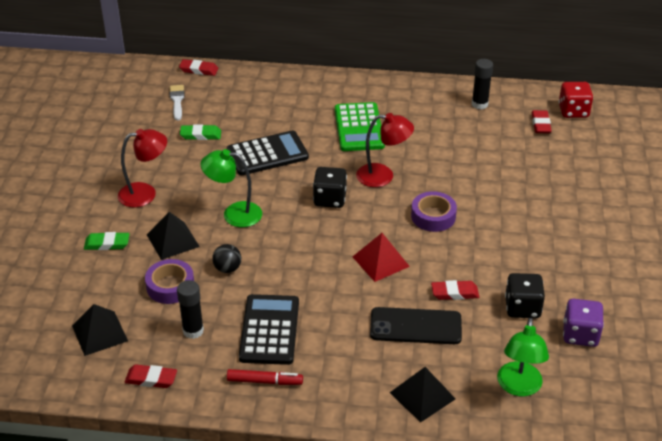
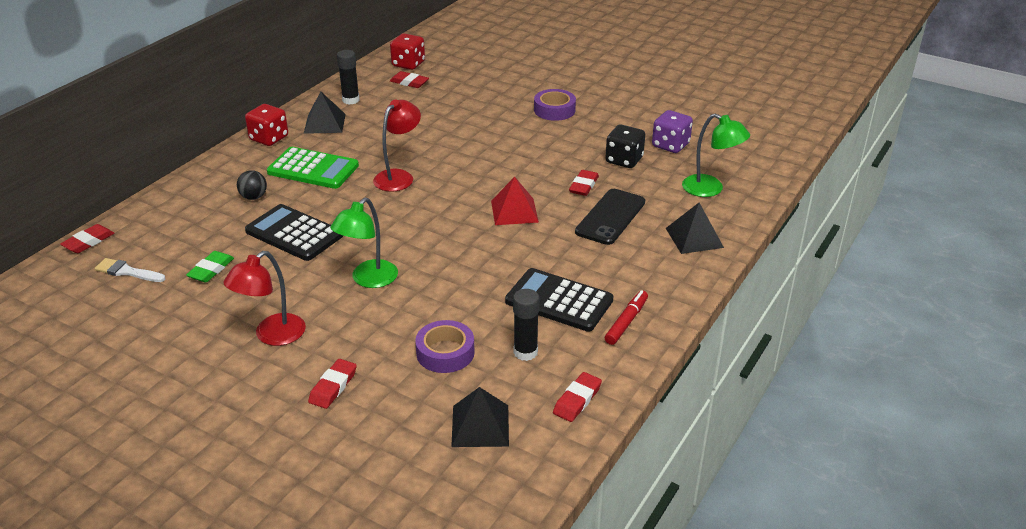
camera: 65 degrees left, 5 degrees down
green eraser [84,232,129,250] -> red eraser [308,359,357,409]
red lamp [118,129,167,208] -> red lamp turned 150 degrees counterclockwise [223,251,306,346]
black pyramid [147,212,200,260] -> black pyramid moved to [304,92,346,134]
black ball [212,244,241,273] -> black ball moved to [237,170,267,200]
black calculator [227,131,309,175] -> black calculator turned 60 degrees counterclockwise [245,204,343,261]
black dice [313,167,347,208] -> none
purple tape [411,191,457,232] -> purple tape moved to [534,89,576,121]
none -> red dice [245,104,288,146]

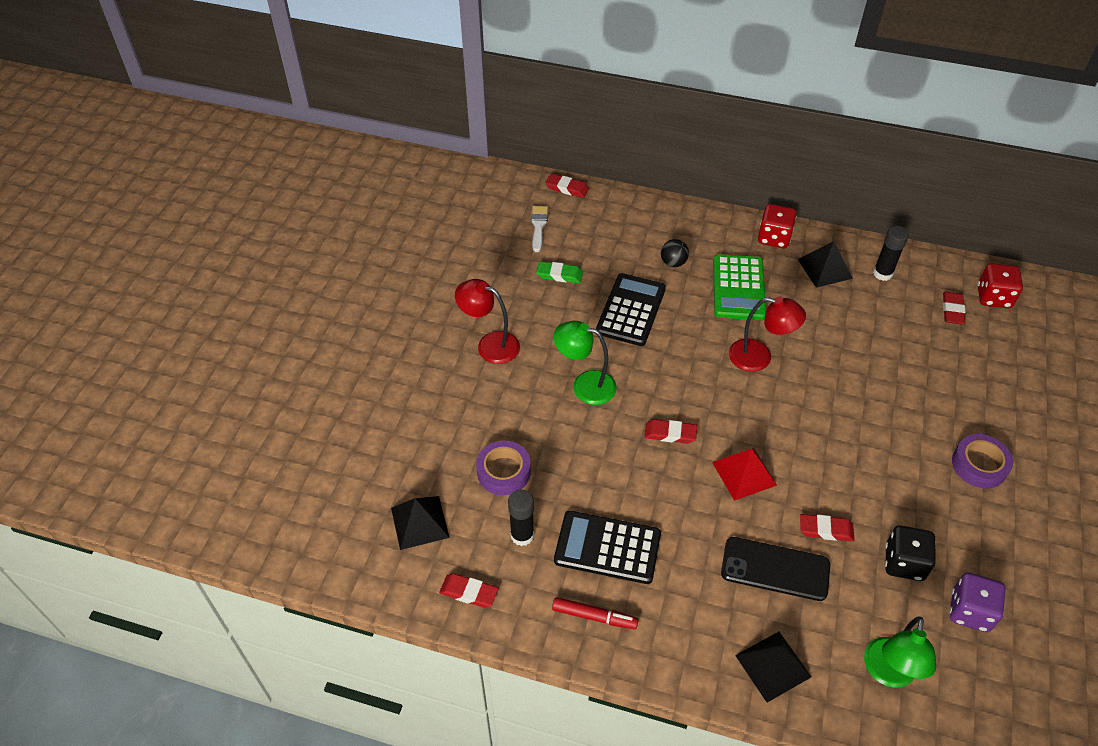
camera: 75 degrees right, 15 degrees up
red eraser [308,359,357,409] -> red eraser moved to [644,419,697,444]
black calculator [505,268,613,332] -> black calculator turned 90 degrees counterclockwise [554,511,661,584]

